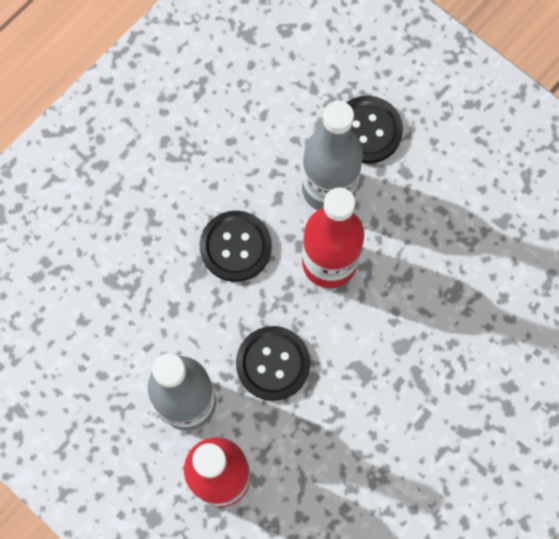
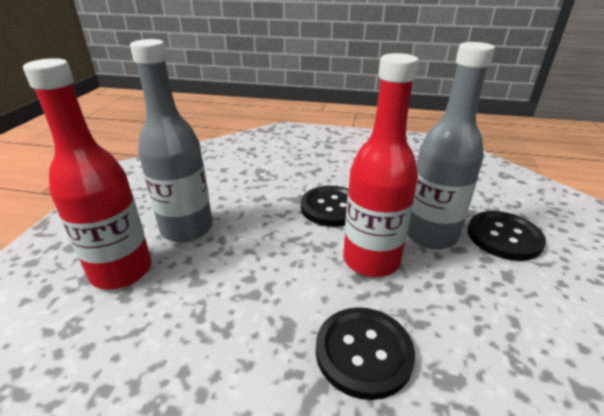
camera: 60 degrees right, 40 degrees down
black button [236,326,310,401] -> black button moved to [316,307,415,400]

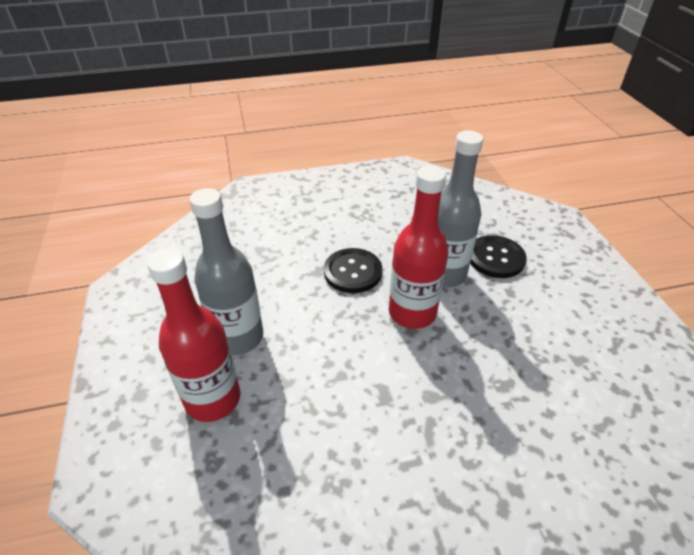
camera: 25 degrees left, 10 degrees up
black button [316,307,415,400] -> none

